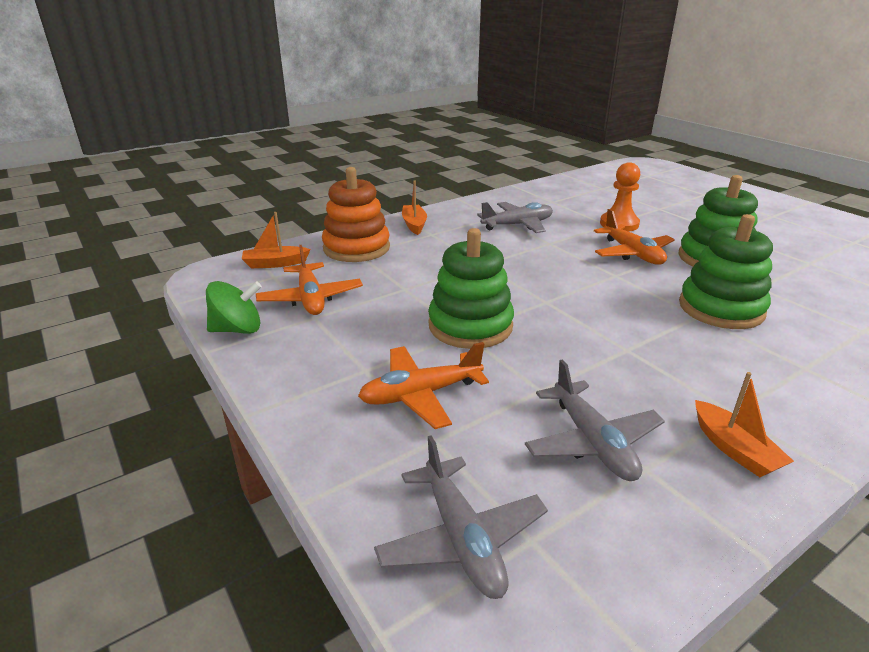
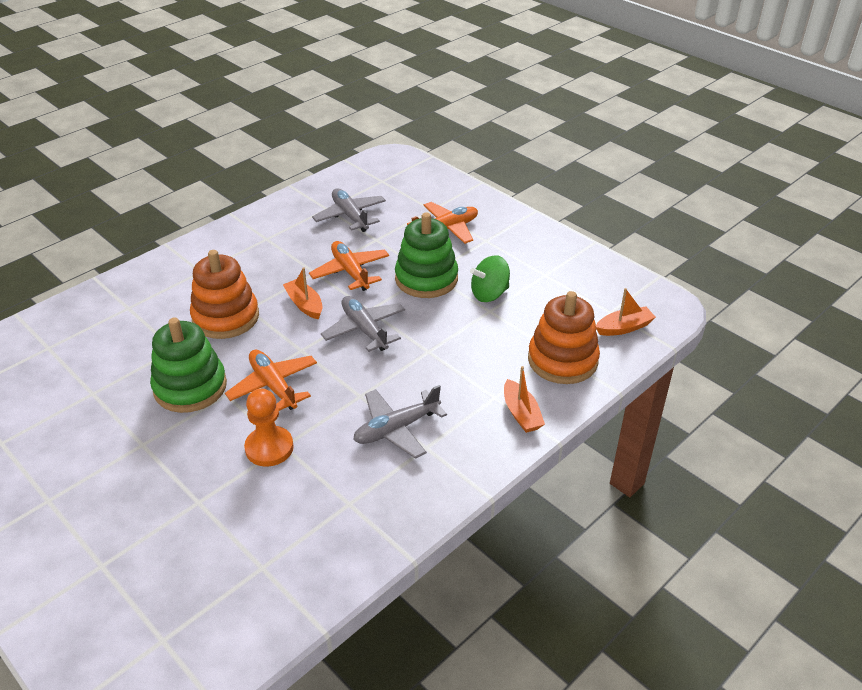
camera: 170 degrees right, 10 degrees up
green spinning top [206,281,262,334] -> green spinning top moved to [470,255,510,302]
orange plane [256,245,363,315] -> orange plane moved to [309,241,389,291]
grey plane [374,435,548,599] -> grey plane moved to [321,296,405,352]
green stacking toy [679,214,773,329] -> orange stacking toy [190,250,259,339]
orange boat [695,372,794,477] -> orange boat moved to [283,267,322,319]

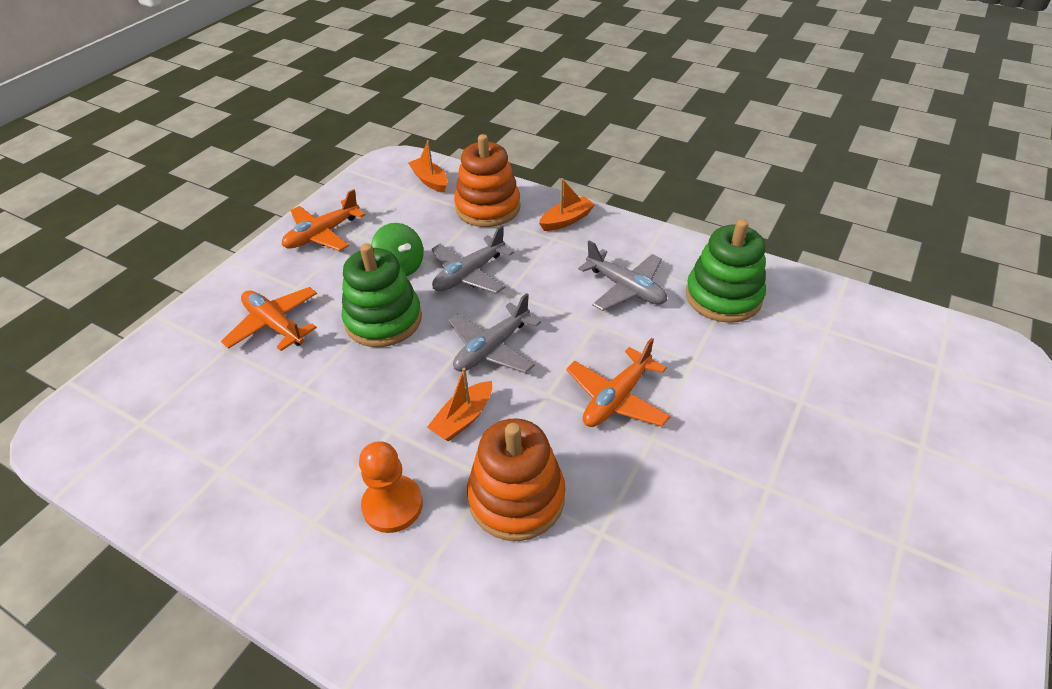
camera: 105 degrees left, 5 degrees up
green stacking toy [150,317,227,413] -> green stacking toy moved to [686,219,766,323]
orange pawn [244,388,294,466] -> orange pawn moved to [359,441,423,533]
orange plane [309,241,389,291] -> orange plane moved to [282,189,365,251]
grey plane [312,188,386,232] -> grey plane moved to [431,226,514,294]

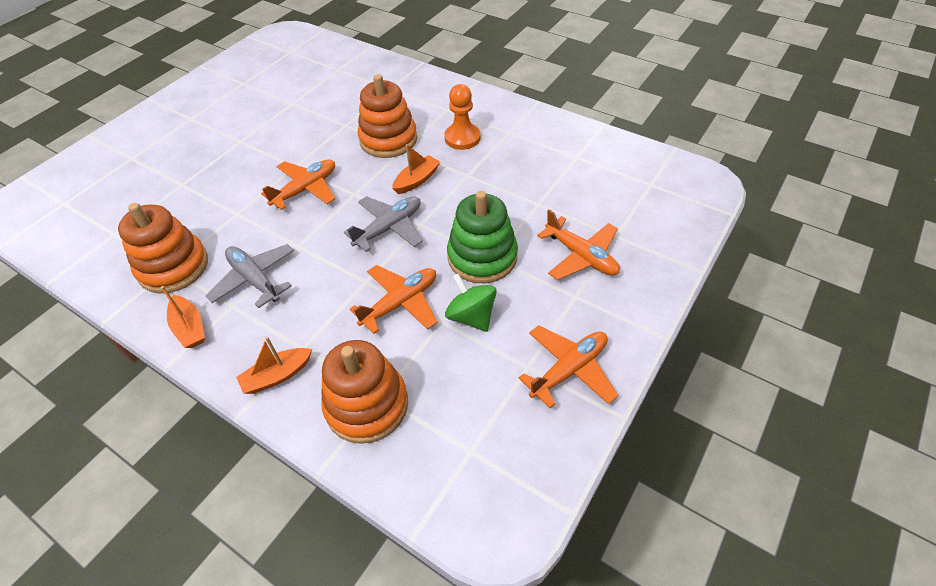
camera: 175 degrees left, 5 degrees up
orange boat [408,140,448,193] -> orange boat moved to [161,286,205,348]
grey plane [431,226,514,294] -> orange plane [350,265,437,334]
green stacking toy [686,219,766,323] -> orange stacking toy [118,203,208,293]

